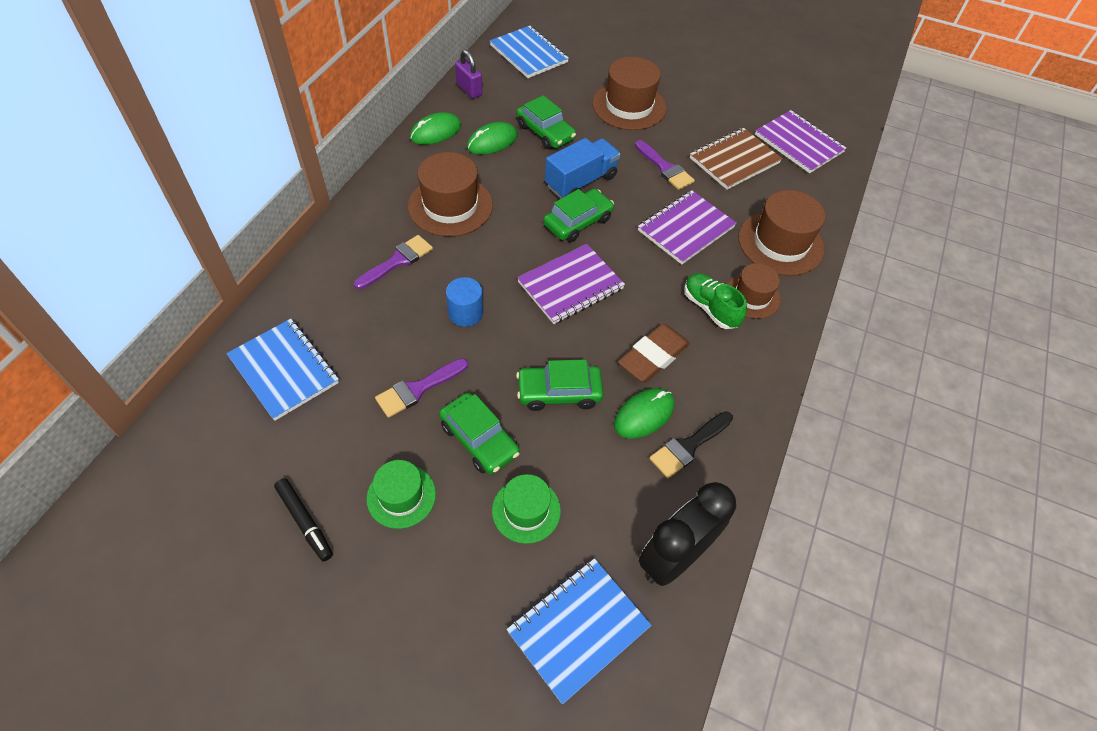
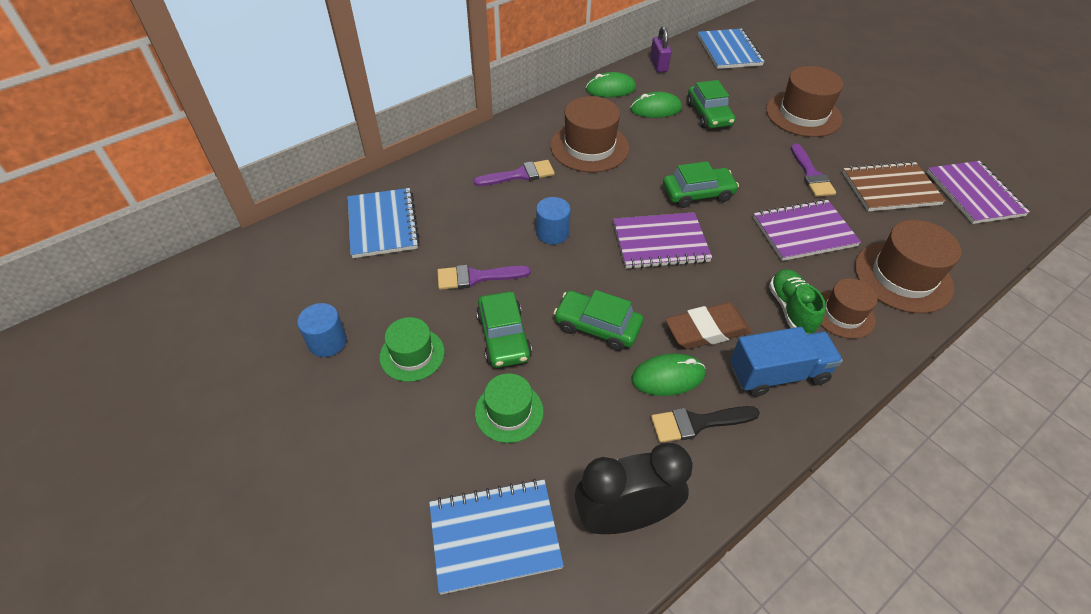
camera: 30 degrees right, 5 degrees down
black marker [274,478,333,562] -> blue cylinder [297,303,347,357]
blue truck [545,138,620,198] -> blue truck moved to [730,327,843,397]

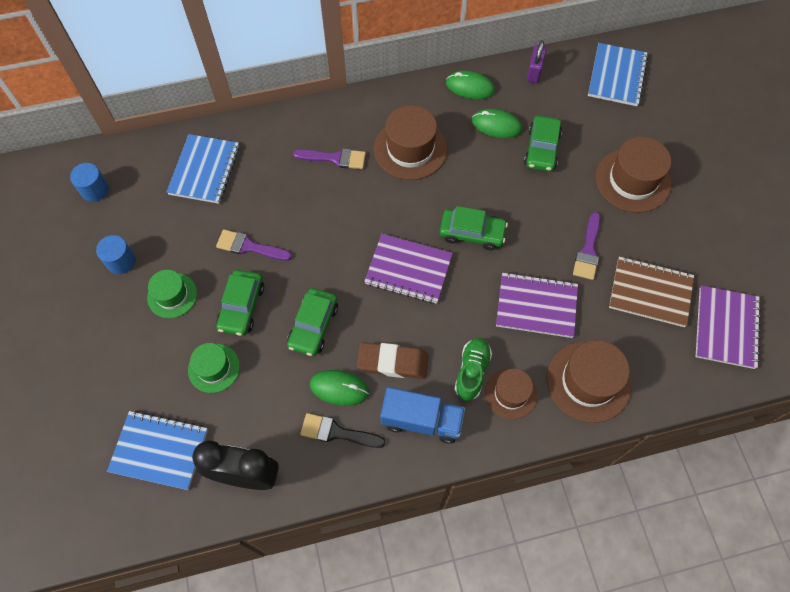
camera: 25 degrees right, 15 degrees up
blue cylinder [536,197,571,244] -> blue cylinder moved to [70,163,109,202]
green car [554,290,643,351] -> green car turned 120 degrees counterclockwise [287,288,338,356]

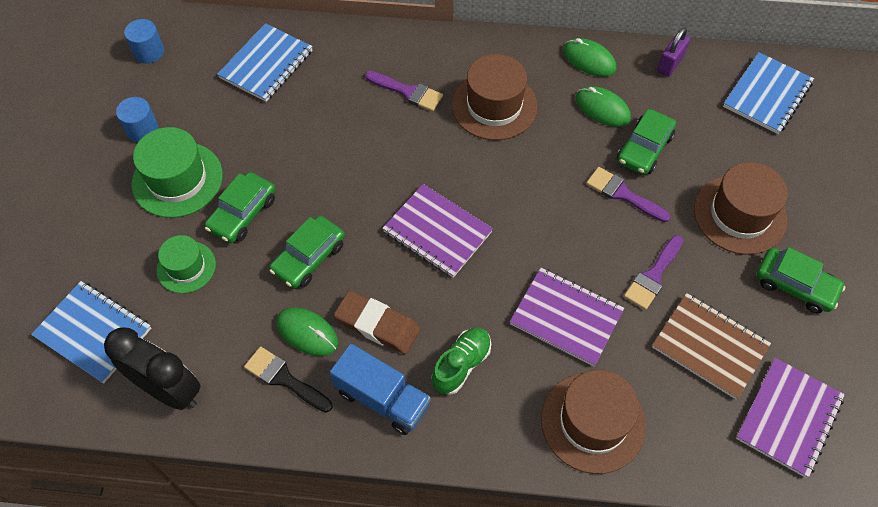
camera: 20 degrees right, 5 degrees down
green hat [147,270,197,318] -> green hat [132,127,223,218], size x1.62
purple brush [216,229,292,261] -> purple brush moved to [586,167,671,222]
green car [440,206,508,250] -> green car moved to [756,247,846,313]
brown hat [485,369,537,419] -> none

